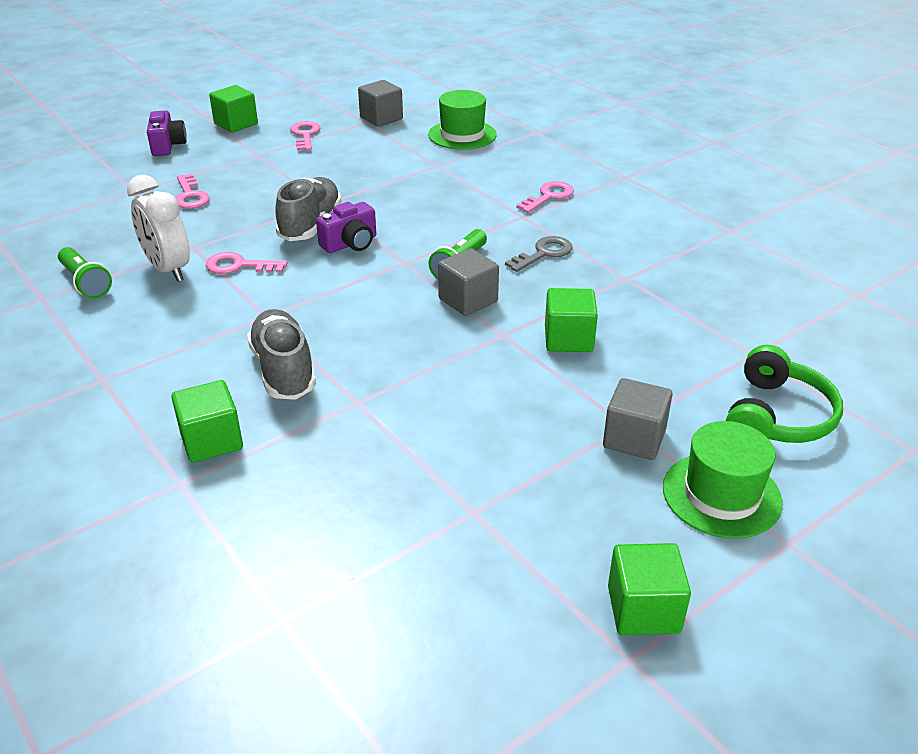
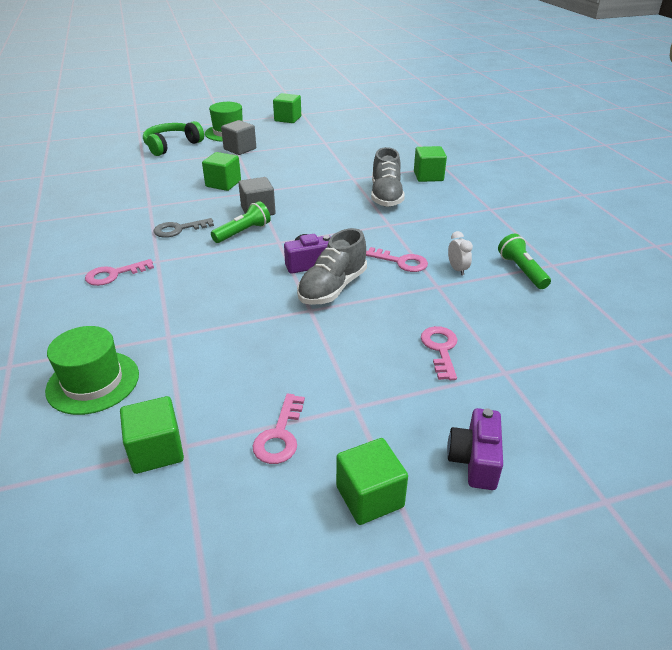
camera: 160 degrees left, 0 degrees up
white clock [127,175,190,282] -> white clock [448,231,473,276], size x0.50
grey cube [358,80,403,127] -> green cube [120,396,184,474]

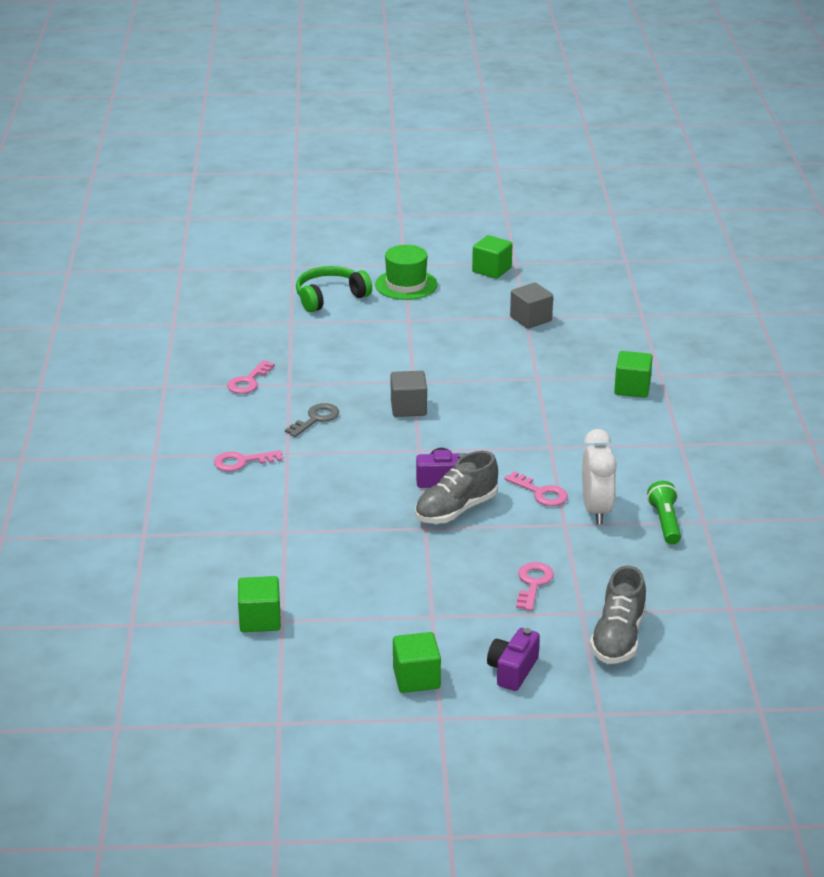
camera: 15 degrees right, 5 degrees down
green hat [45,326,139,415] -> none
grey key [154,218,214,238] -> grey key turned 135 degrees clockwise [285,403,339,437]
green cube [202,152,241,191] -> none
green flashlight [211,201,271,243] -> none
grey cube [221,120,256,155] -> grey cube moved to [510,283,553,329]
pink key [253,394,305,464] -> pink key moved to [227,360,275,394]
grey shoe [371,147,405,207] -> grey shoe moved to [590,566,646,664]
white clock [448,231,473,276] -> white clock [582,429,617,524], size x1.98

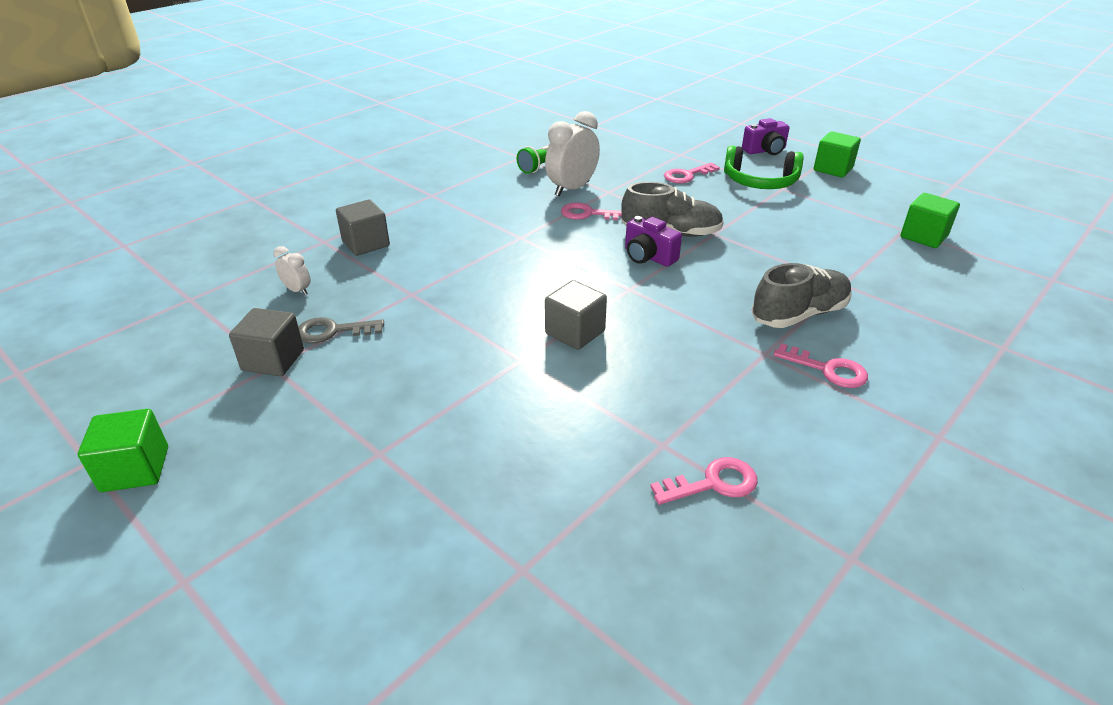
camera: 135 degrees left, 5 degrees up
grey key [285,403,339,437] -> grey key moved to [298,317,384,344]
green headphones [296,266,372,312] -> green headphones moved to [724,145,804,189]
green hat [375,245,438,300] -> none
pink key [505,471,568,506] -> pink key turned 75 degrees counterclockwise [561,202,622,220]
grey shoe [590,566,646,664] -> grey shoe moved to [751,263,851,328]
green cube [614,351,653,398] -> grey cube [336,199,390,256]
none -> white clock [273,246,310,295]

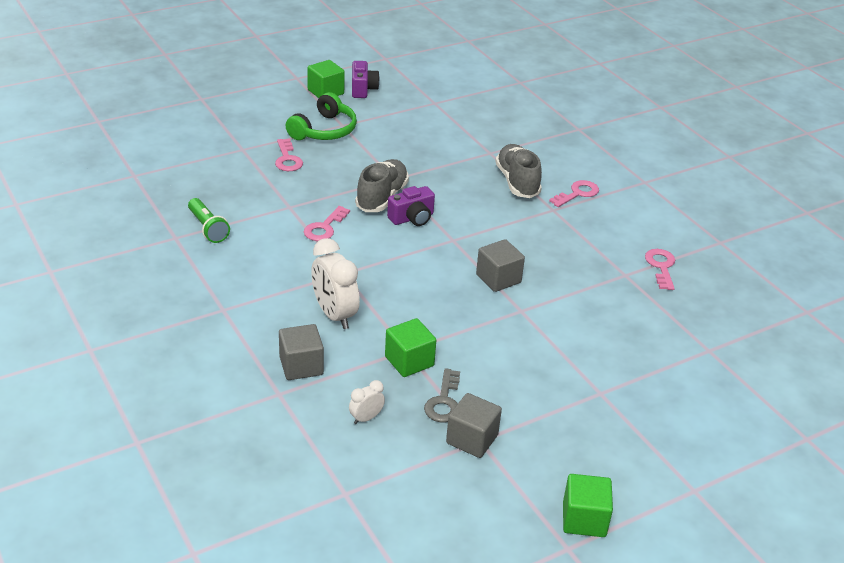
camera: 75 degrees left, 0 degrees up
white clock [545,111,600,196] -> white clock moved to [311,238,360,329]
purple camera [742,118,790,155] -> purple camera moved to [352,61,380,98]
green cube [901,193,960,248] -> green cube moved to [385,318,436,377]

